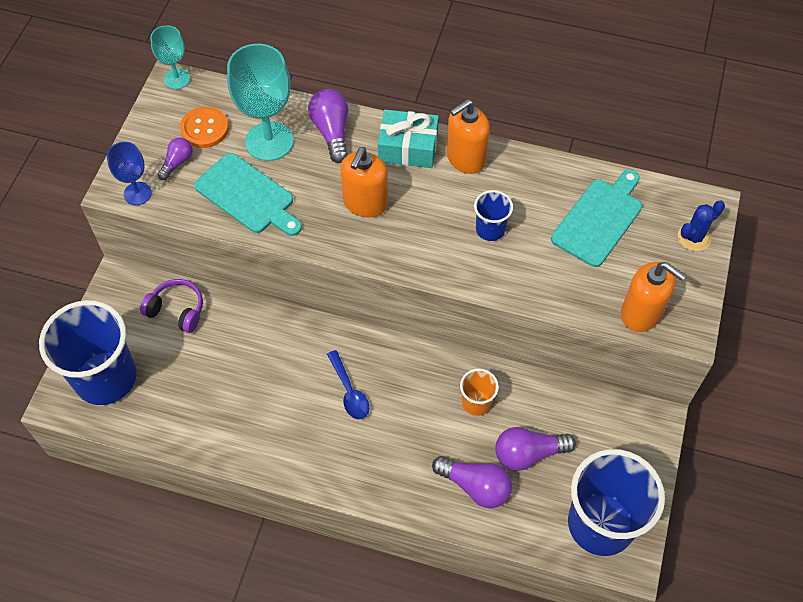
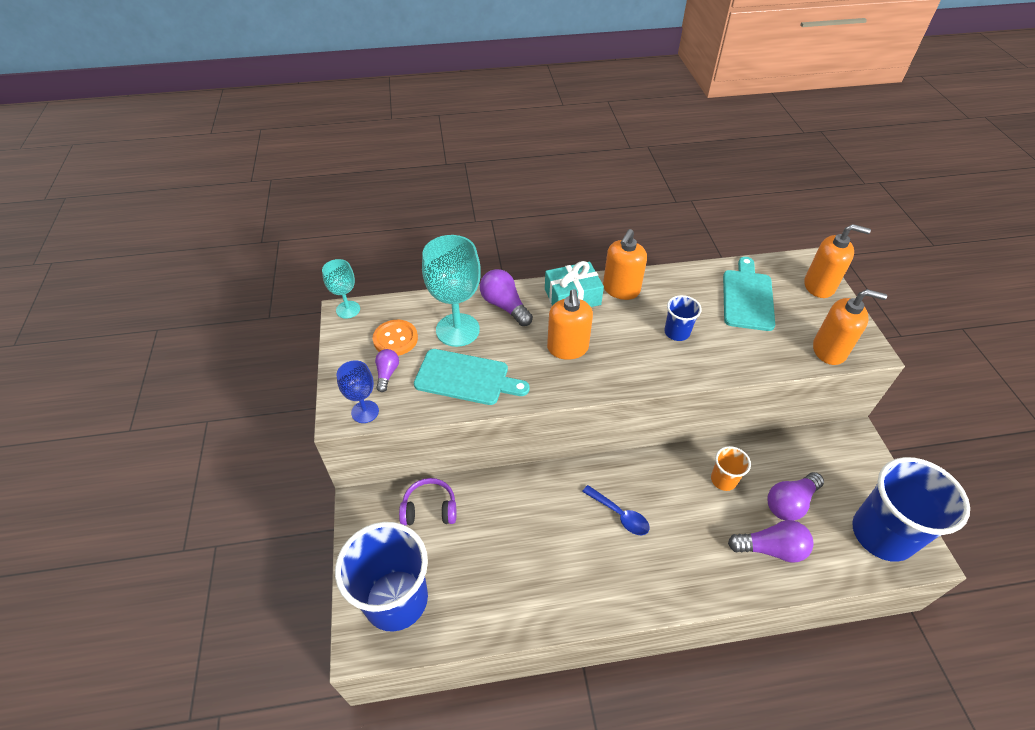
camera: 25 degrees left, 10 degrees down
blue cactus [678,200,725,251] -> orange soap dispenser [804,224,871,298]

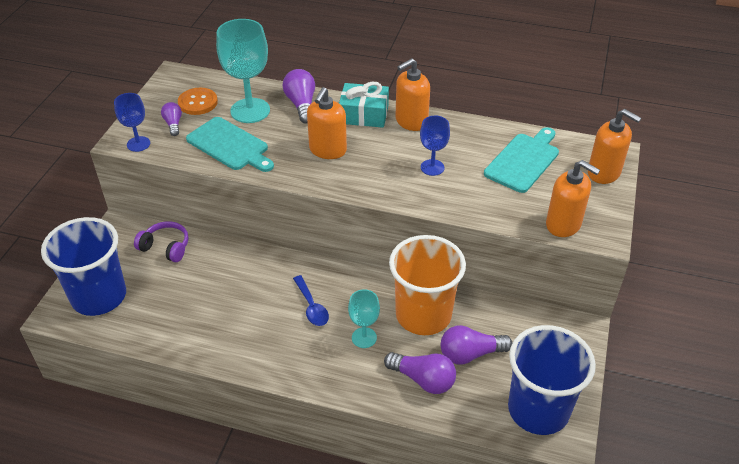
camera: 25 degrees right, 5 degrees down
turquoise goblet [322,259,360,319] -> turquoise goblet moved to [348,289,380,348]
purple light bulb [375,349,399,392] -> purple light bulb turned 45 degrees counterclockwise [161,102,182,136]
blue cup [664,295,702,341] -> blue goblet [420,116,450,176]
orange cup [711,446,751,491] -> orange cup [389,235,466,335], size x2.17

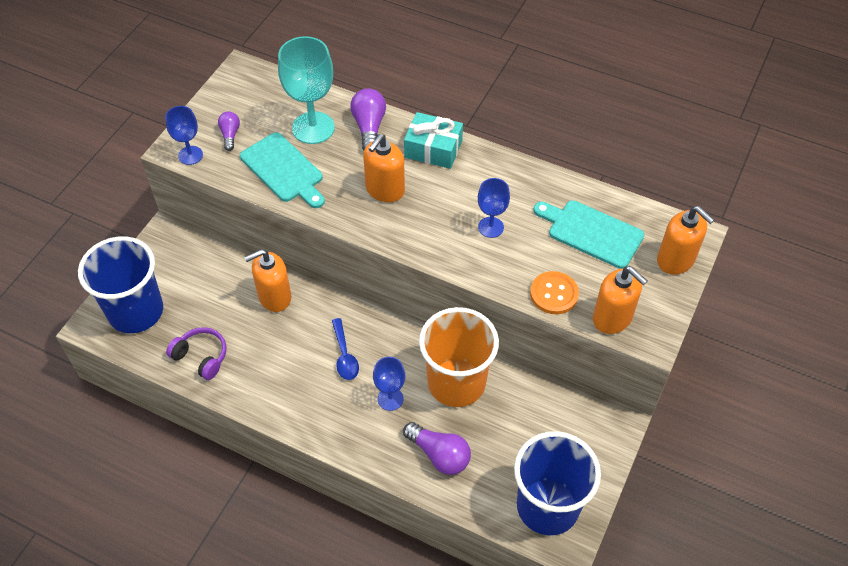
camera: 10 degrees right, 10 degrees up
purple headphones [134,221,189,262] -> purple headphones moved to [166,327,226,380]
orange button [178,88,218,115] -> orange button moved to [530,271,579,314]
turquoise goblet [348,289,380,348] -> blue goblet [373,357,405,411]
orange soap dispenser [395,58,430,131] -> orange soap dispenser moved to [244,249,291,312]
purple light bulb [441,325,512,365] -> none
turquoise cutting board [484,127,559,193] -> turquoise cutting board turned 105 degrees counterclockwise [534,200,644,269]

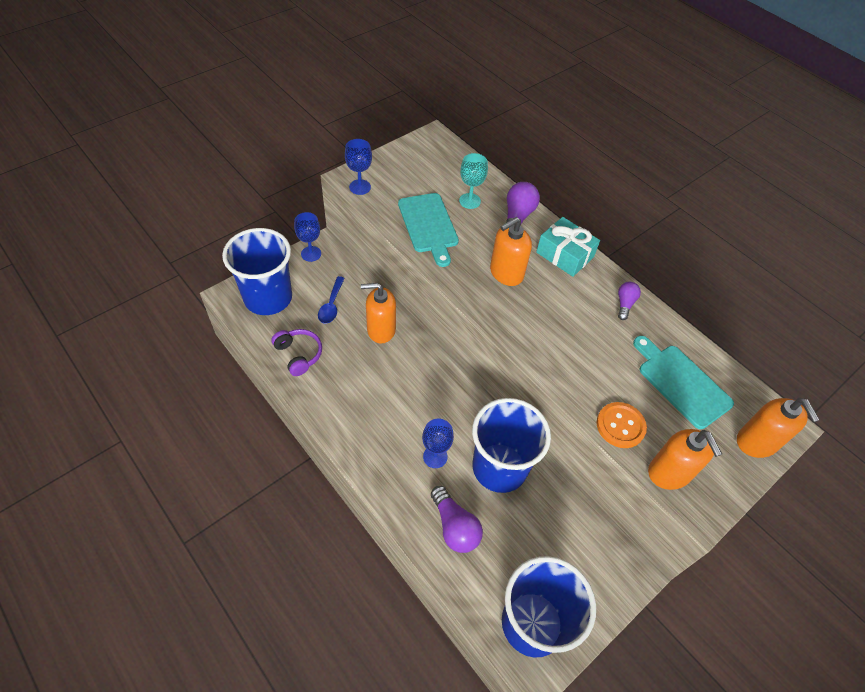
camera: 20 degrees right, 0 degrees up
purple light bulb [218,111,240,151] -> purple light bulb moved to [618,282,641,320]
turquoise goblet [278,36,335,144] -> turquoise goblet [459,153,488,209], size x0.56
blue spoon [332,318,359,380] -> blue spoon moved to [318,276,345,323]
orange cup [419,307,499,407] -> blue cup [472,398,551,493]
blue goblet [478,178,510,238] -> blue goblet moved to [294,212,321,262]

